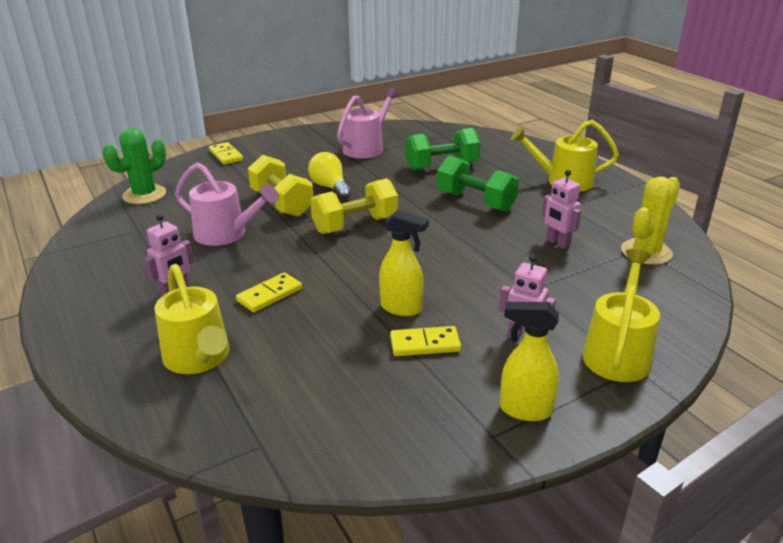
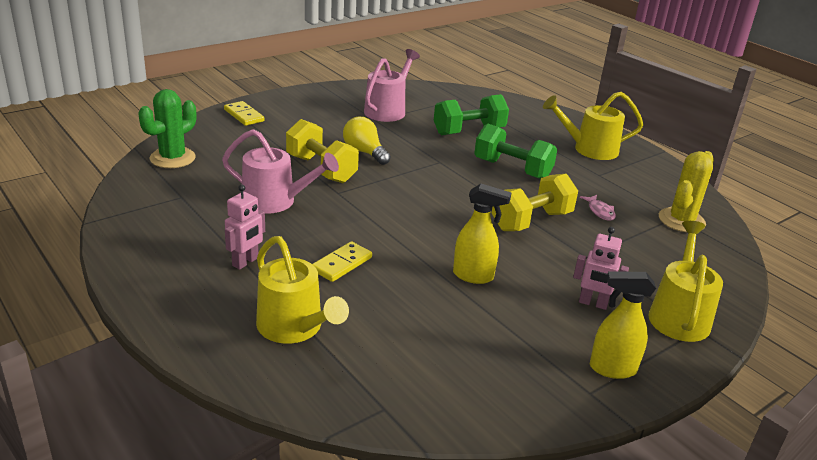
camera: 10 degrees left, 0 degrees up
yellow dumbbell [310,178,398,234] -> yellow dumbbell moved to [492,173,578,231]
yellow domino [390,326,461,356] -> none
pink robot [542,170,581,249] -> pink fish [580,195,616,221]

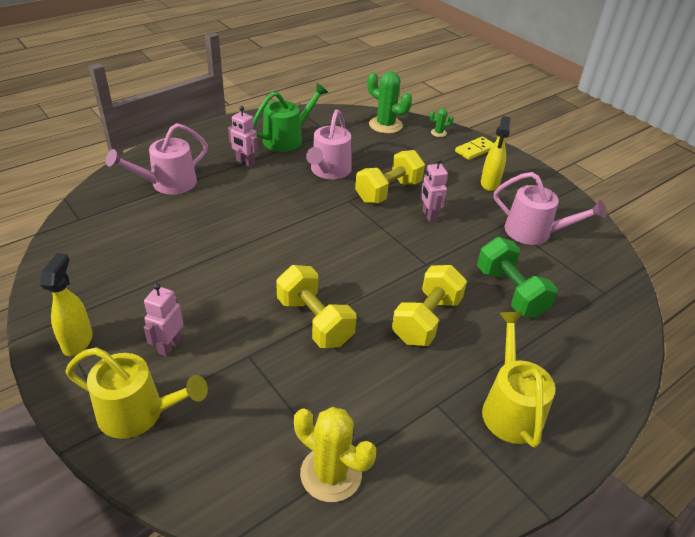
camera: 90 degrees right, 10 degrees up
yellow watering can [256,236,349,344] -> pink watering can [106,123,208,194]
yellow domino [312,241,372,282] -> none
yellow light bulb [343,117,391,165] -> pink robot [421,158,448,222]
yellow spray bottle [453,184,511,284] -> yellow spray bottle moved to [481,116,511,191]
green dumbbell [474,124,557,179] -> yellow dumbbell [392,265,467,346]
pink fish [580,195,616,221] -> none
none -> green watering can [253,83,328,152]
none -> green cactus [430,108,453,137]

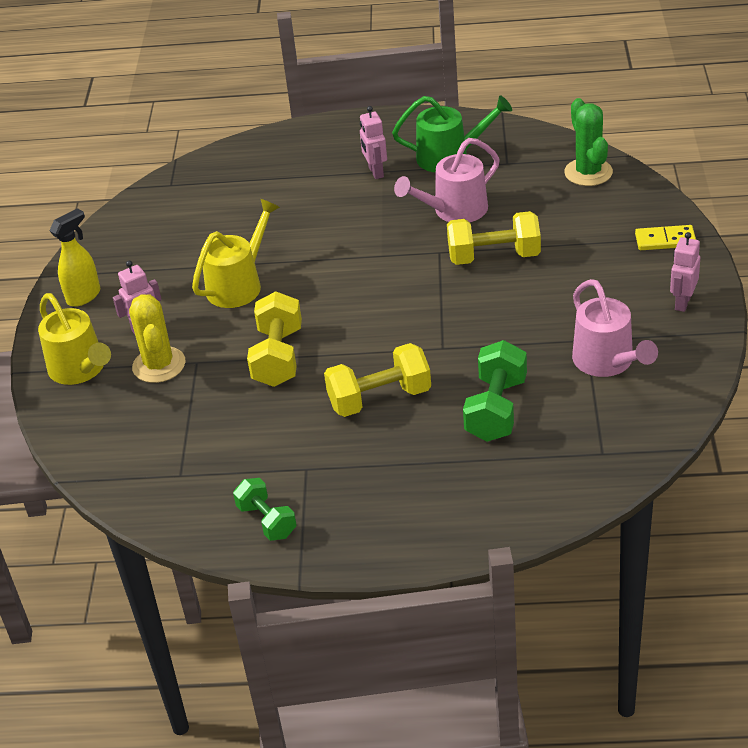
camera: 45 degrees right, 0 degrees up
pink watering can [106,123,208,194] -> none
yellow cactus [294,407,376,502] -> yellow cactus moved to [129,294,185,383]
pink robot [421,158,448,222] -> pink robot moved to [670,232,700,312]
green cactus [430,108,453,137] -> none
yellow spray bottle [481,116,511,191] -> none
yellow watering can [482,312,555,448] -> yellow watering can moved to [192,199,280,308]
none -> green dumbbell [233,478,296,541]

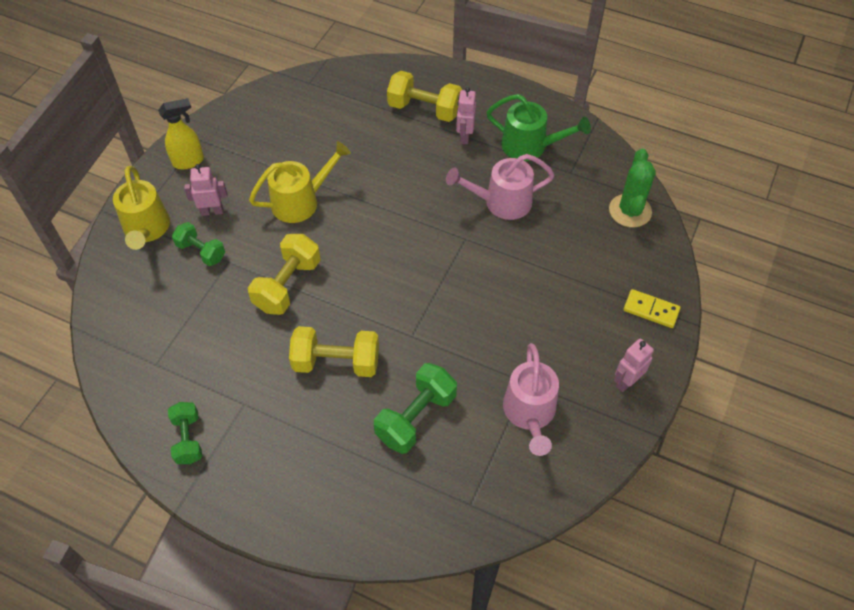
camera: 20 degrees right, 15 degrees up
yellow cactus [129,294,185,383] -> green dumbbell [172,222,225,266]
yellow dumbbell [447,211,541,265] -> yellow dumbbell moved to [387,71,462,122]

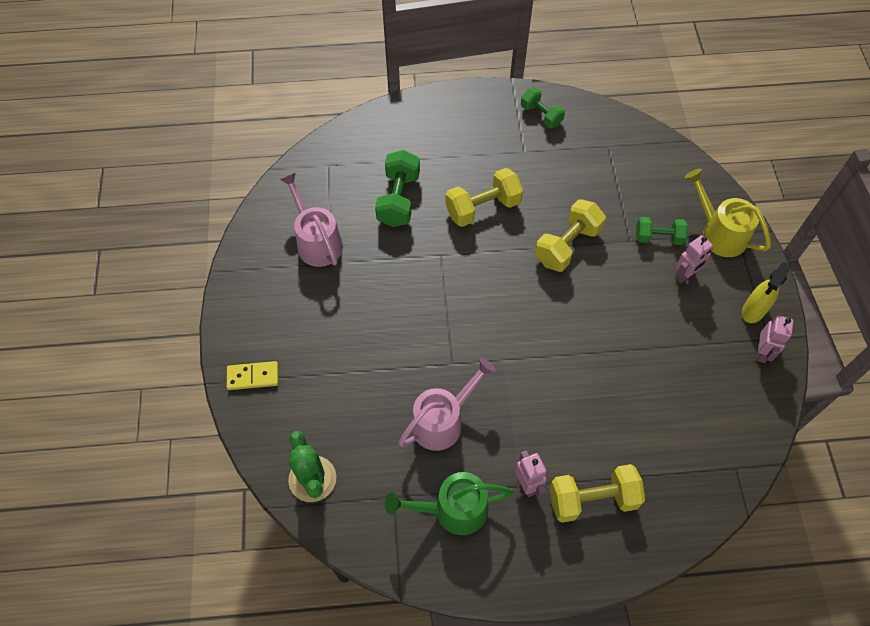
camera: 150 degrees right, 5 degrees up
yellow dumbbell [248,234,321,315] -> yellow dumbbell turned 45 degrees clockwise [535,199,606,272]
yellow watering can [249,141,351,223] -> none
pink robot [614,338,654,392] -> pink robot moved to [756,315,794,363]

